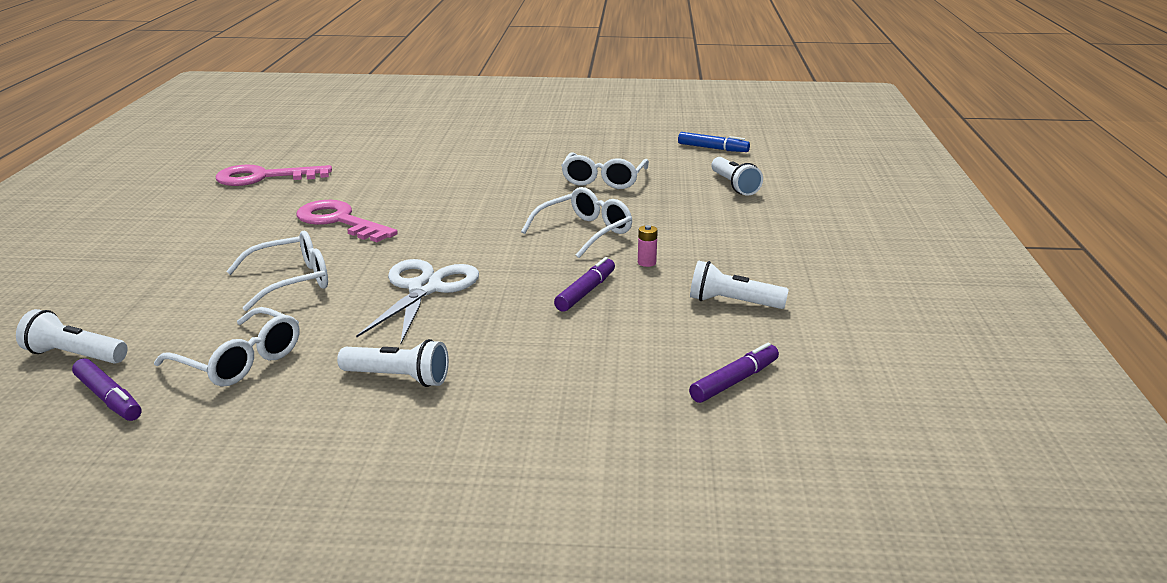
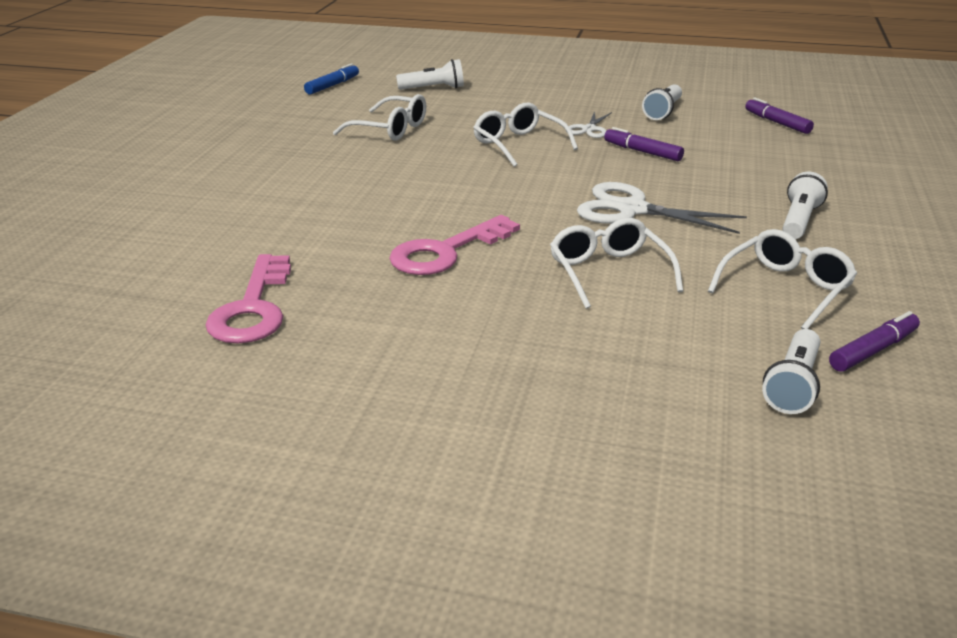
camera: 80 degrees left, 5 degrees up
pink battery [638,225,658,267] -> white scissors [566,111,612,138]

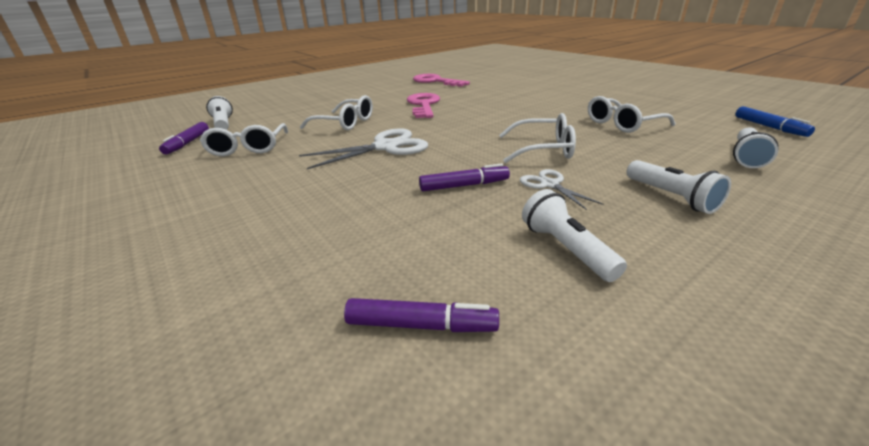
camera: 130 degrees right, 0 degrees up
white flashlight [783,171,828,239] -> white flashlight moved to [626,160,731,214]

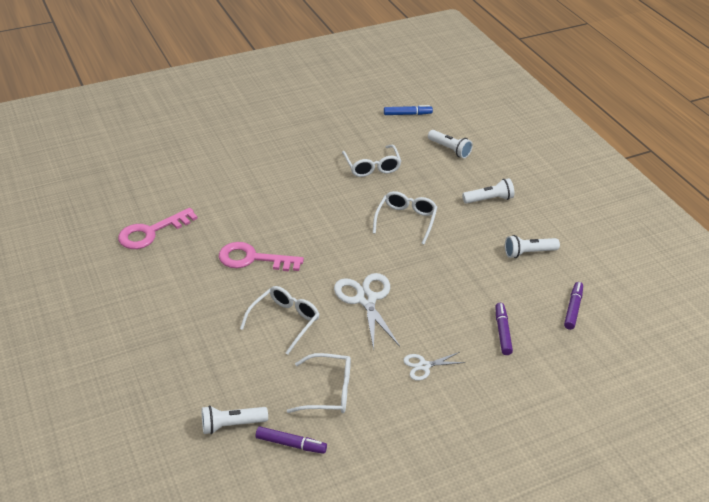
camera: 80 degrees left, 10 degrees up
purple marker [419,164,510,191] -> purple marker moved to [495,303,513,355]
white scissors [520,169,604,210] -> white scissors moved to [403,352,466,381]

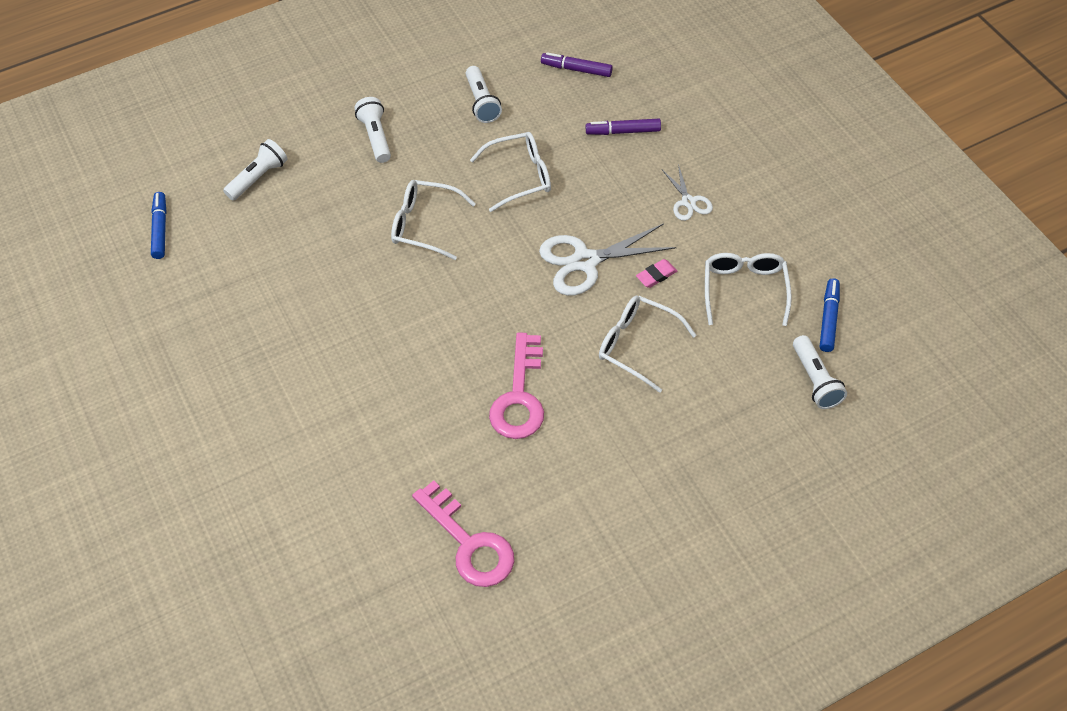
camera: 90 degrees left, 15 degrees up
purple marker [256,426,327,454] -> blue marker [820,278,840,352]
white glasses [342,145,401,177] -> white glasses moved to [470,132,551,212]
none -> pink eraser [636,259,677,288]

